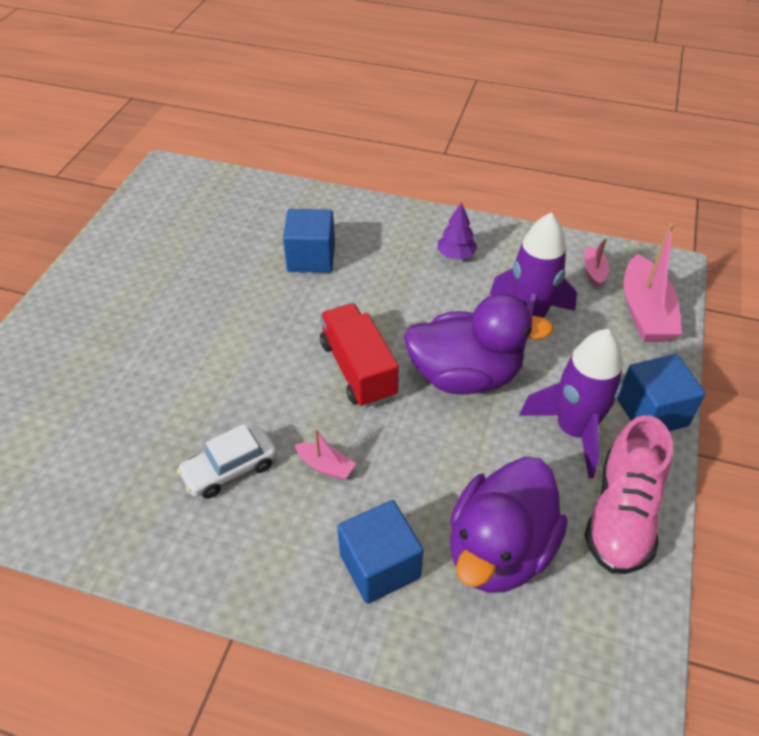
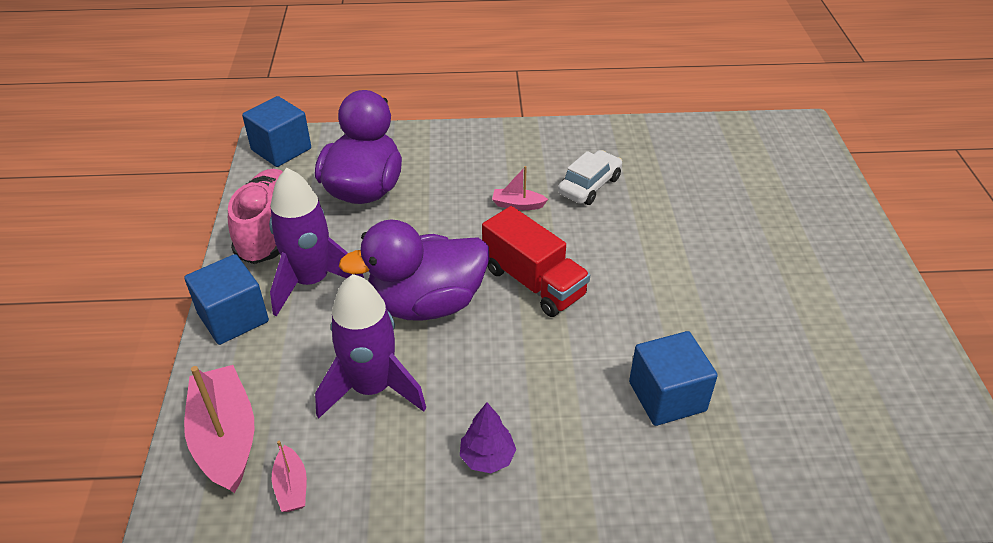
camera: 160 degrees right, 5 degrees down
blue cube [337,500,424,604] -> blue cube moved to [242,96,311,167]

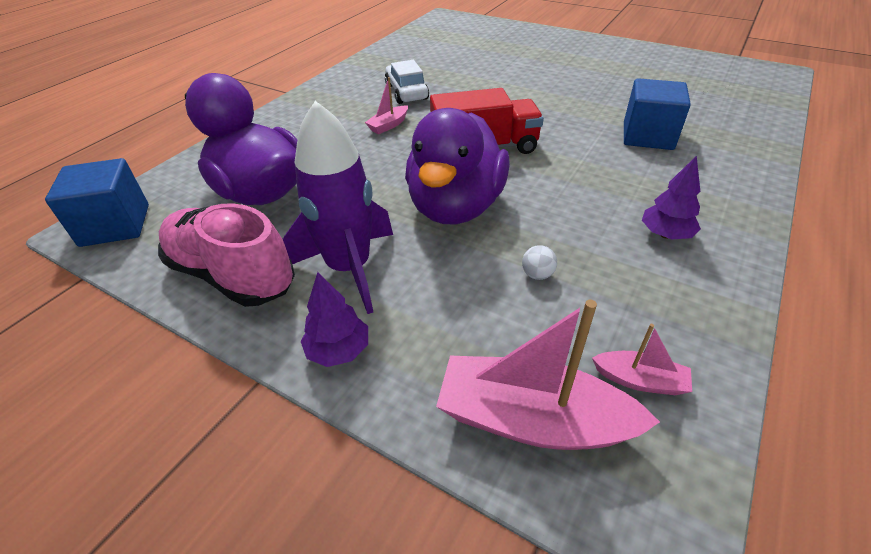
camera: 55 degrees left, 0 degrees up
blue cube [184,254,269,345] -> purple tree [300,272,368,367]
purple rocket [315,274,426,419] -> white ball [522,245,557,280]

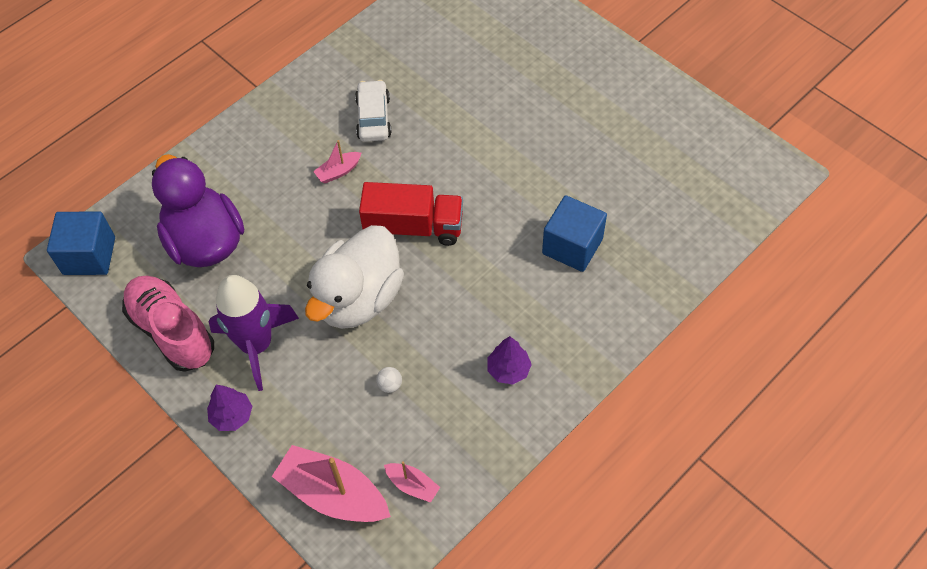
camera: 15 degrees right, 15 degrees up
purple duck [405,108,510,224] -> white duck [305,225,404,329]

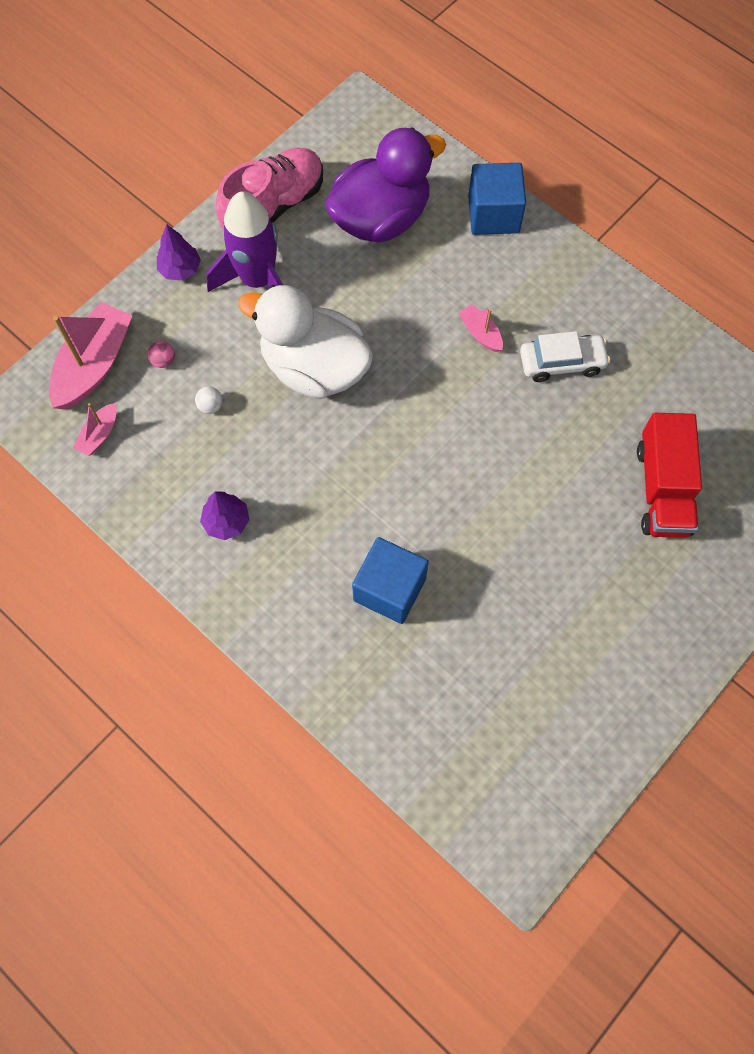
camera: 85 degrees right, 10 degrees up
blue cube [47,212,115,275] -> blue cube moved to [468,163,526,235]
red truck [359,182,463,246] -> red truck moved to [637,413,702,538]
none -> pink ball [148,341,175,368]

